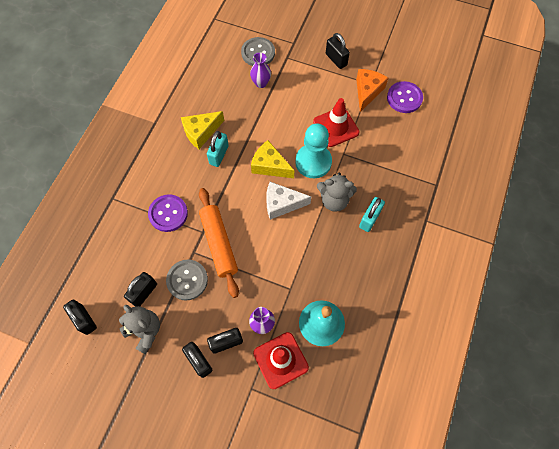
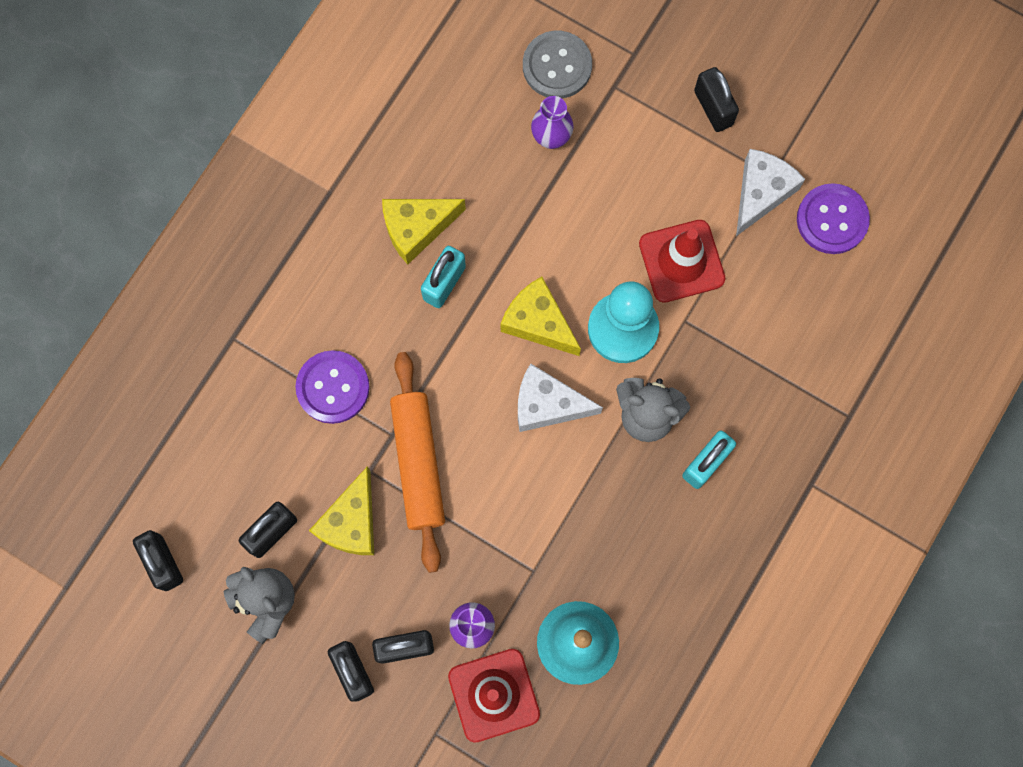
camera: 10 degrees right, 10 degrees up
grey button [166,260,208,301] -> yellow cheese [309,466,374,555]
orange cheese [356,69,388,112] -> white cheese [736,149,805,236]

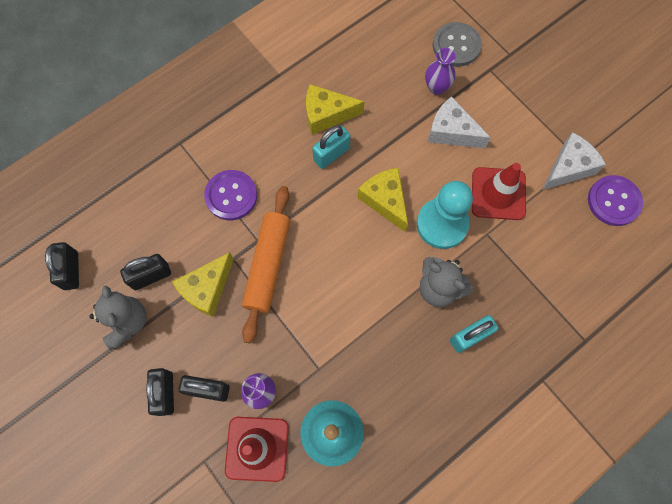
camera: 20 degrees right, 5 degrees down
white cheese [518,363,603,432] -> white cheese moved to [428,96,491,148]
black padlock [694,67,739,132] -> none

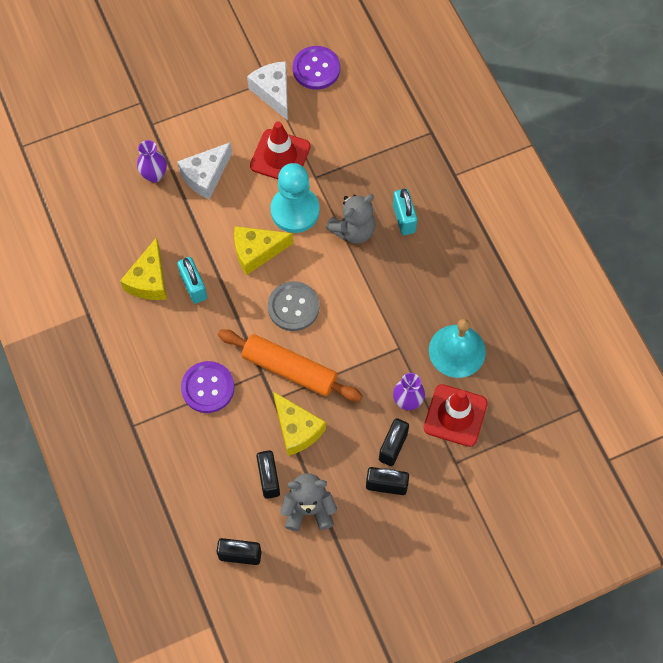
camera: 75 degrees left, 5 degrees down
grey button [433,22,482,67] -> grey button moved to [268,281,319,331]

